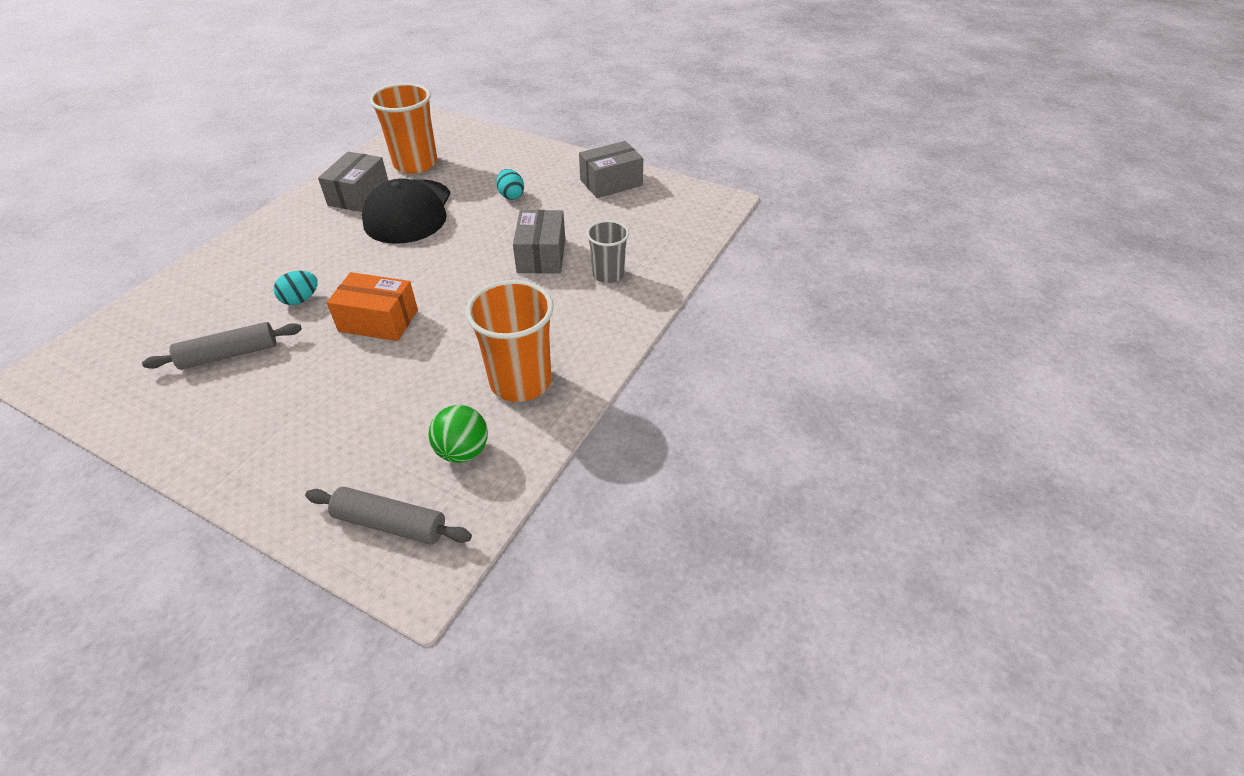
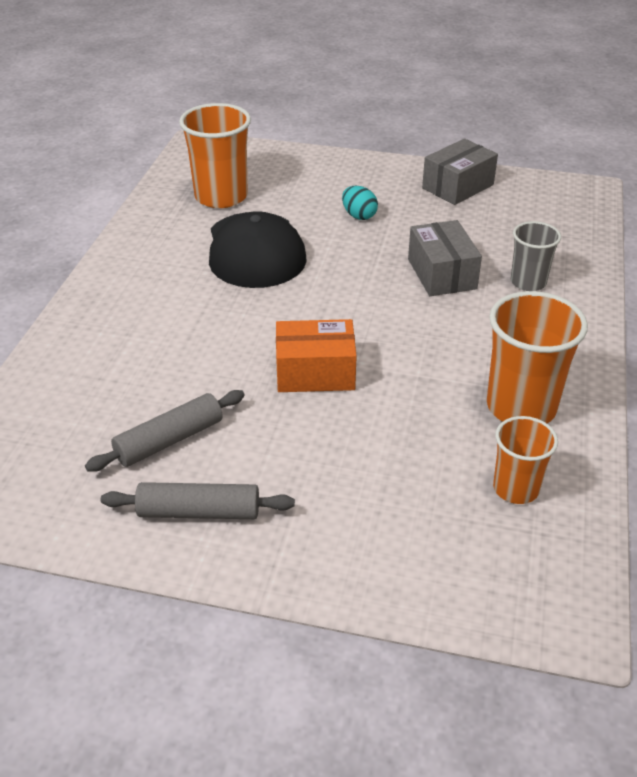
camera: 15 degrees left, 5 degrees down
turquoise egg [274,271,318,305] -> none
grey rolling pin [305,487,472,545] -> grey rolling pin moved to [101,482,295,519]
grey box [318,152,388,212] -> none
green ball [428,405,488,463] -> orange cup [493,416,558,504]

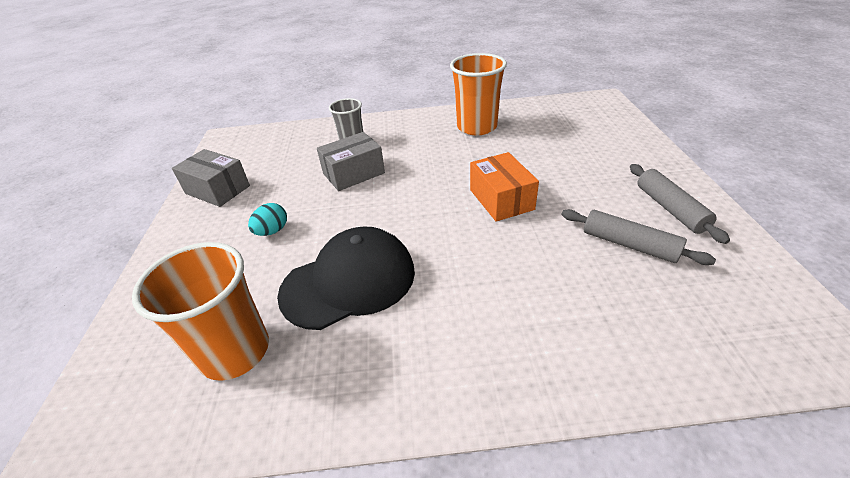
camera: 105 degrees left, 0 degrees up
orange cup [493,416,558,504] -> none

